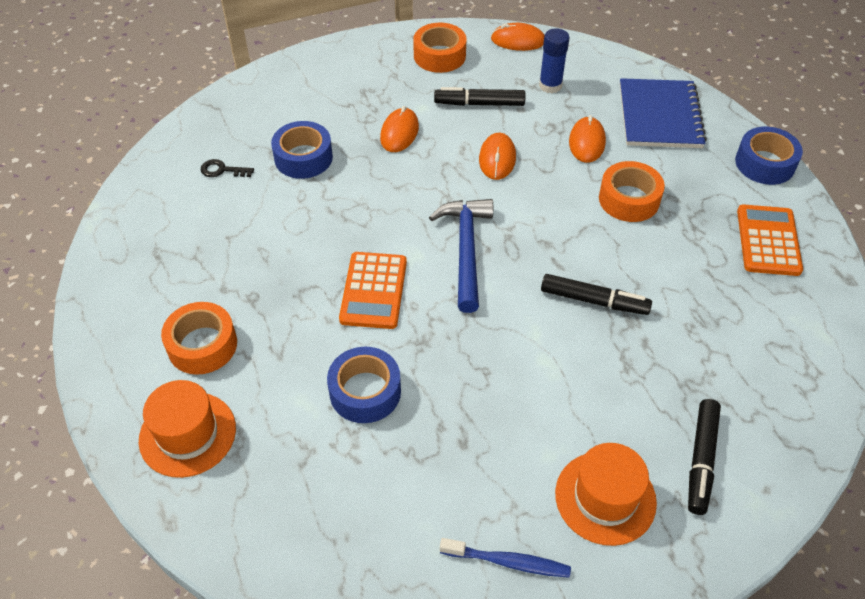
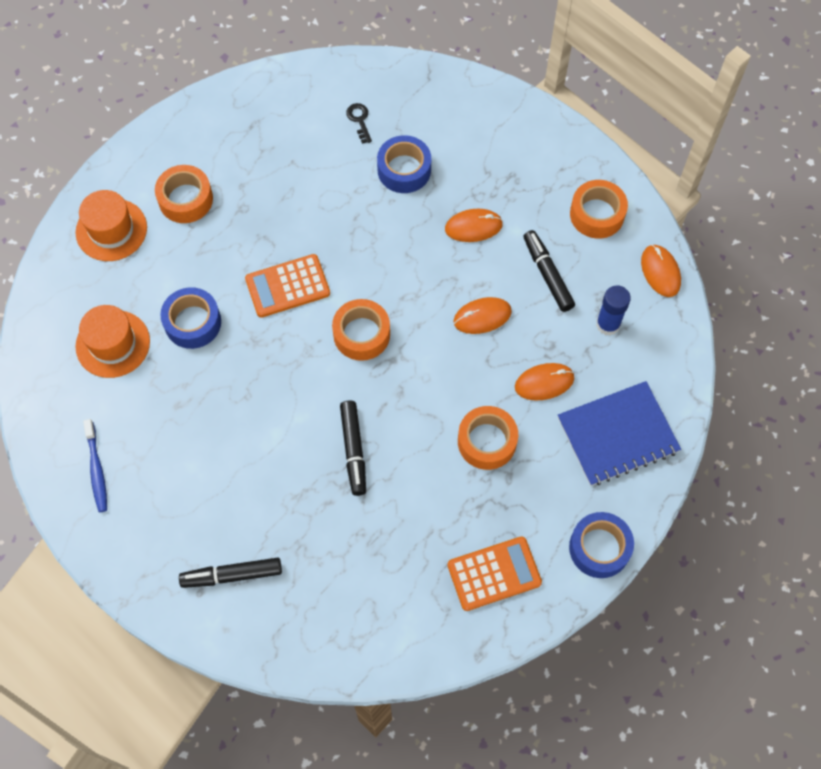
camera: 65 degrees right, 15 degrees up
blue hammer [429,199,493,313] -> orange tape [332,299,390,361]
orange hat [555,443,657,546] -> orange hat moved to [75,305,150,378]

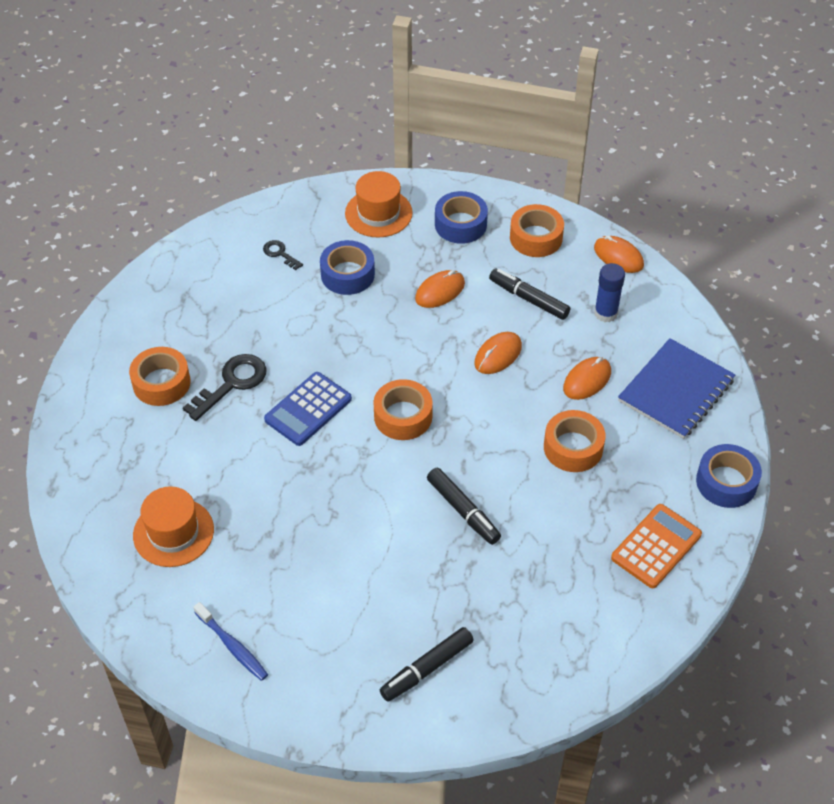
camera: 30 degrees left, 15 degrees down
orange hat [75,190,147,261] -> orange hat moved to [345,171,413,237]
blue tape [160,287,221,349] -> blue tape moved to [435,191,488,244]
orange calculator [245,254,330,318] -> blue calculator [264,372,352,446]
none -> black key [183,354,267,421]

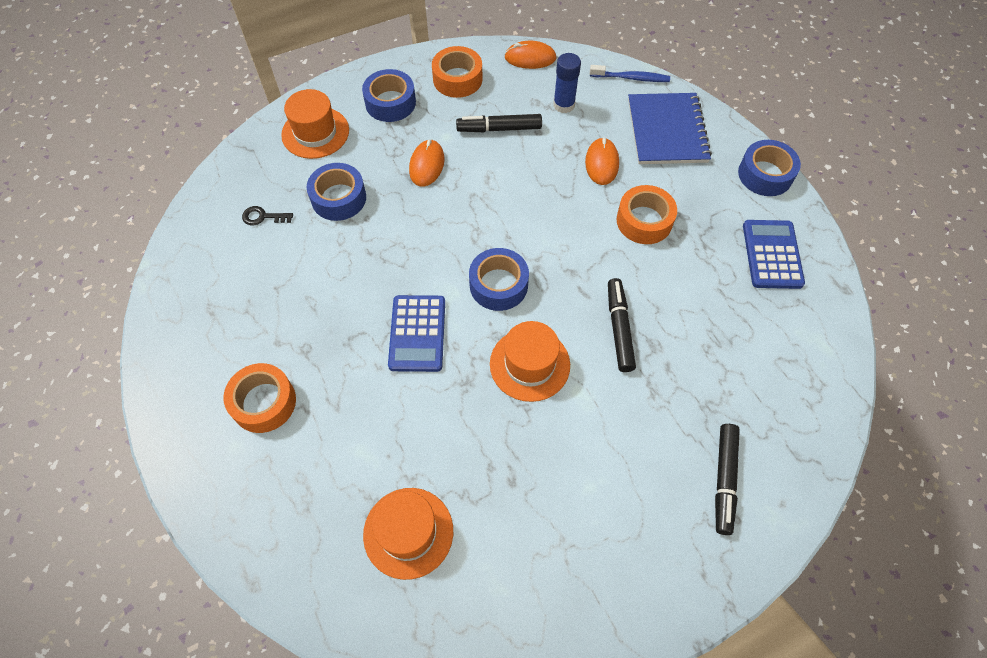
camera: 40 degrees left, 10 degrees up
black key [183,354,267,421] -> none
blue toothbrush [193,602,268,681] -> blue toothbrush moved to [590,65,670,82]
orange tape [374,379,433,440] -> blue tape [469,248,529,311]
black marker [427,467,501,545] -> black marker turned 105 degrees counterclockwise [608,278,636,372]
orange mouse [474,332,522,374] -> none
orange calculator [611,504,702,588] -> blue calculator [743,220,805,289]
none -> orange hat [490,321,570,402]

